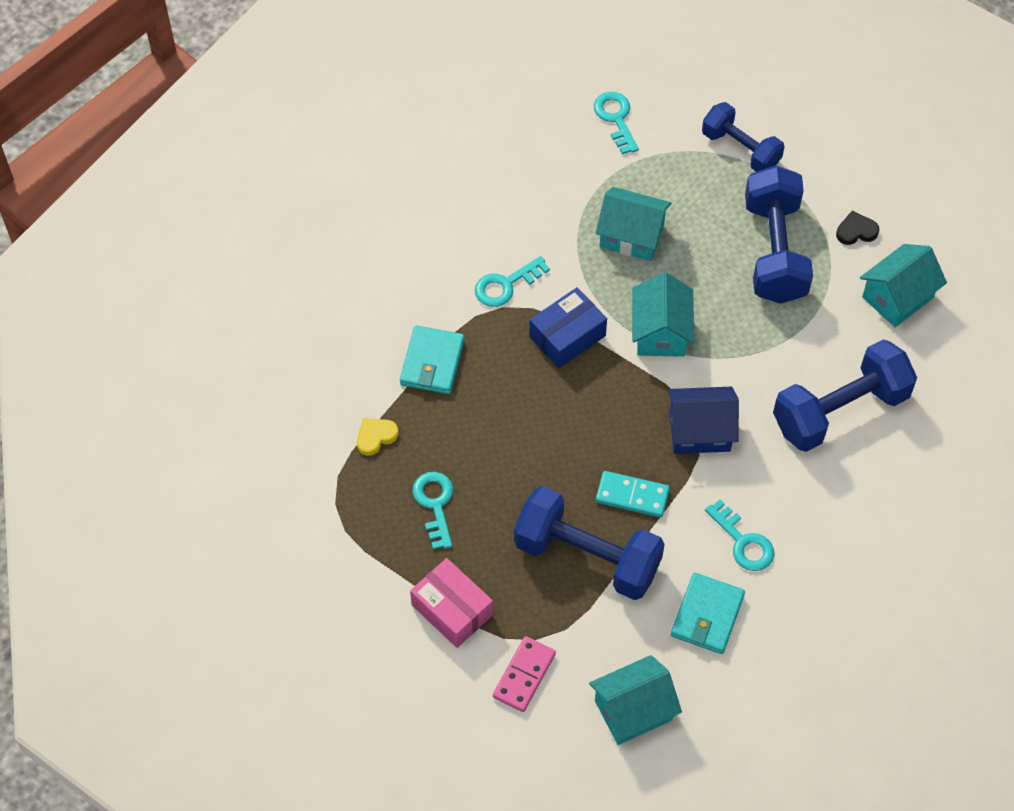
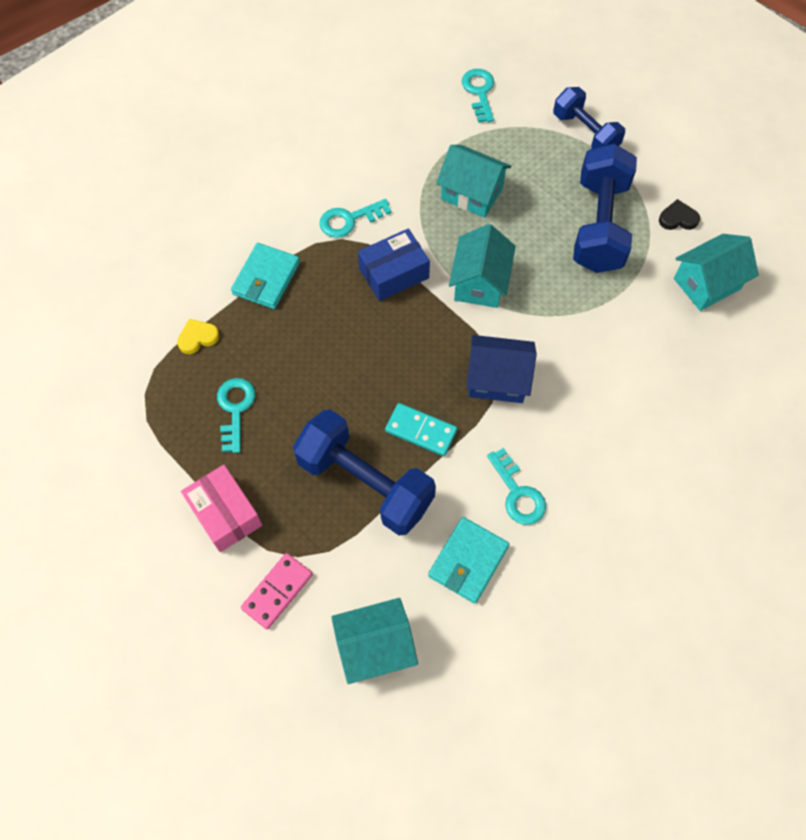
camera: 10 degrees right, 5 degrees up
blue dumbbell [773,339,917,452] -> none

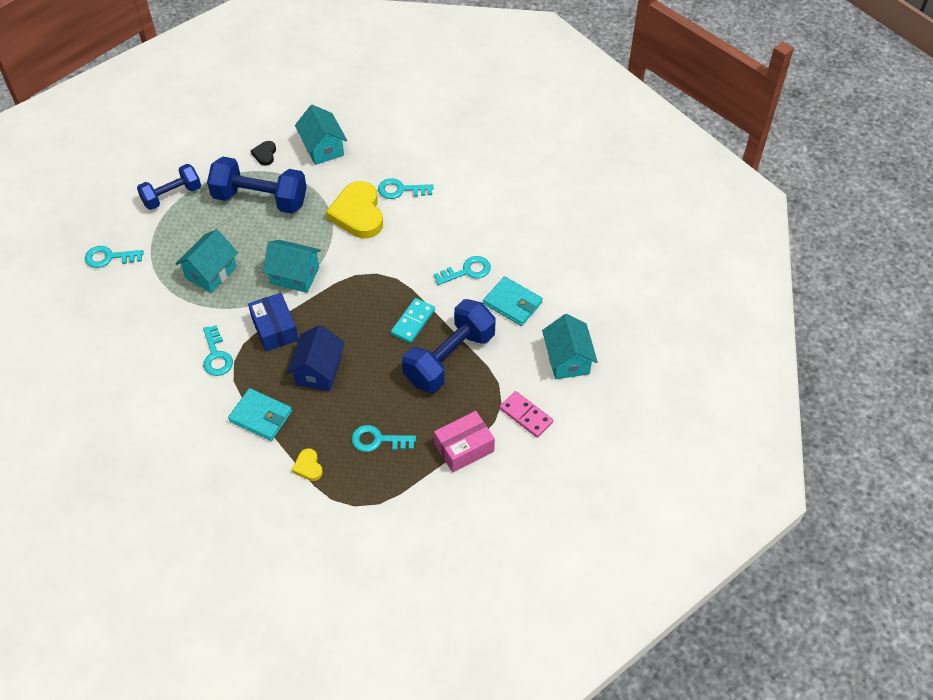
camera: 85 degrees left, 10 degrees down
blue house [466,335,537,403] -> blue house moved to [287,325,345,391]
none -> yellow heart [326,181,383,238]
none -> turquoise key [378,178,434,199]

